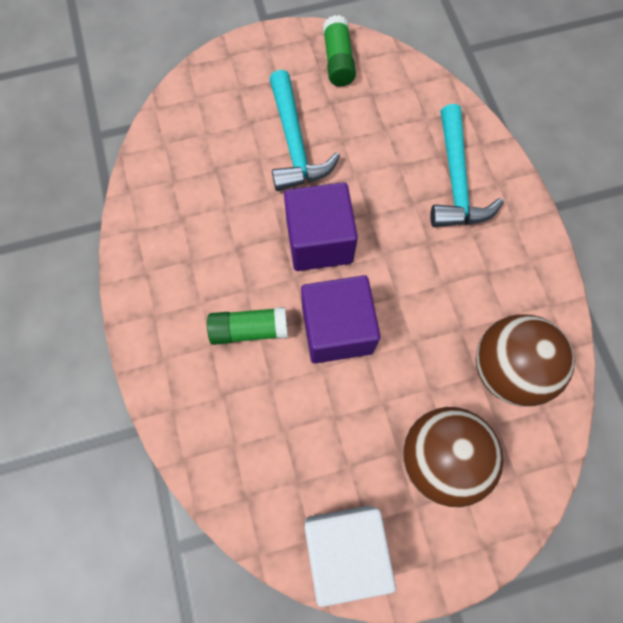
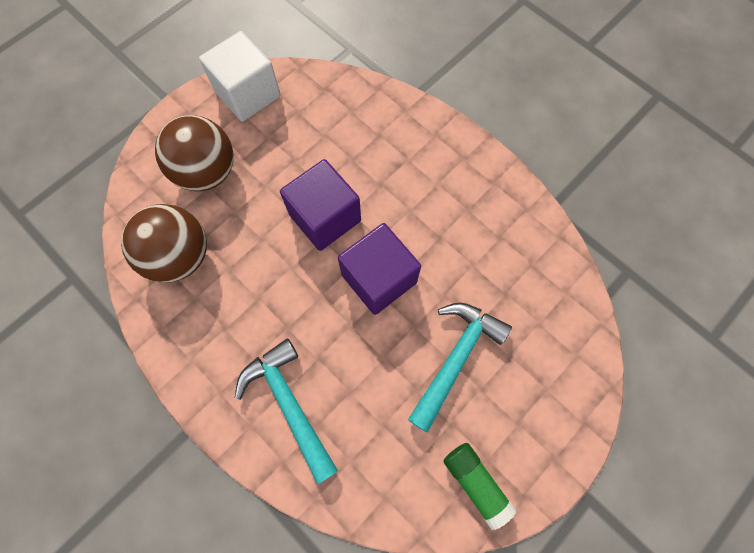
camera: 150 degrees right, 0 degrees up
green glue stick [207,307,288,345] -> none
turquoise hammer [269,70,340,191] -> turquoise hammer turned 75 degrees clockwise [408,303,512,433]

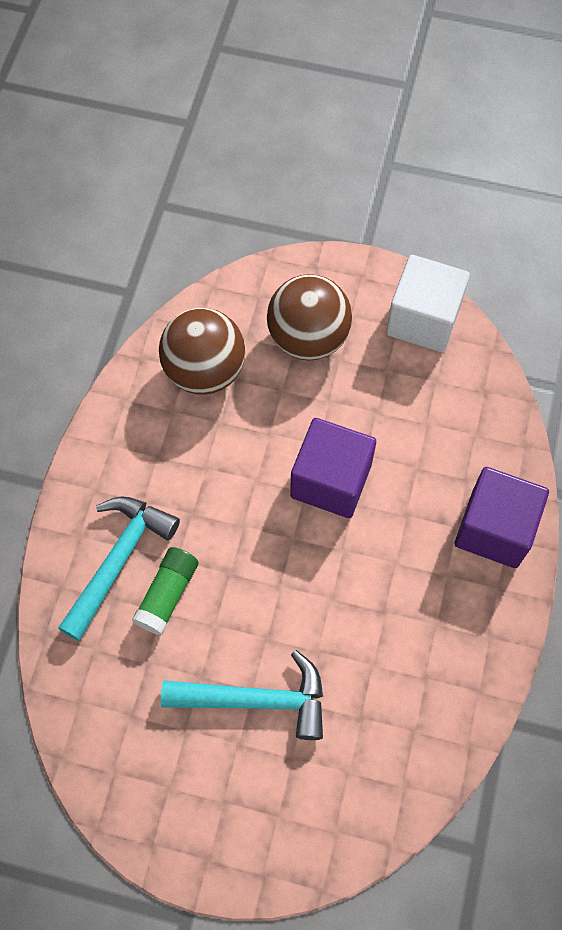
camera: 60 degrees right, 5 degrees down
purple cube [338,223,421,315] -> purple cube moved to [455,467,549,568]
green glue stick [444,443,517,530] -> green glue stick moved to [132,547,198,635]

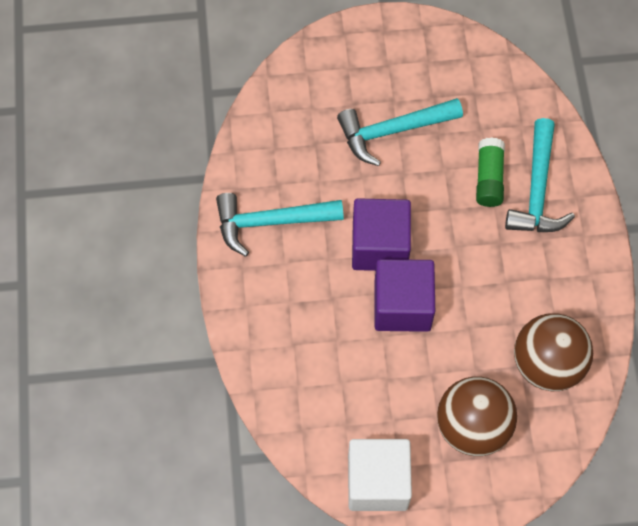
camera: 160 degrees right, 0 degrees up
purple cube [455,467,549,568] -> purple cube moved to [352,198,411,271]
none -> turquoise hammer [216,193,344,257]

